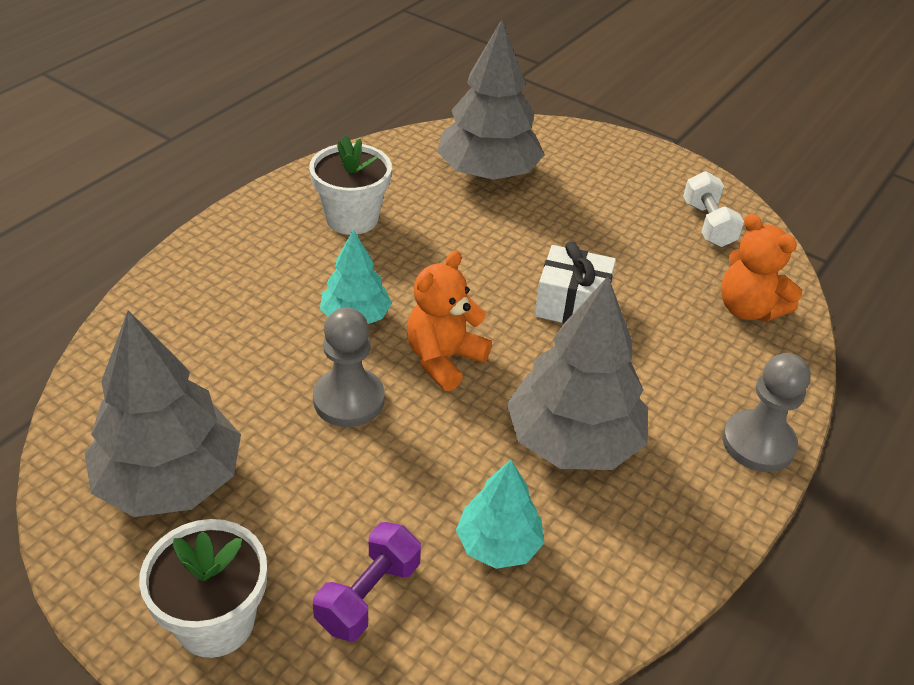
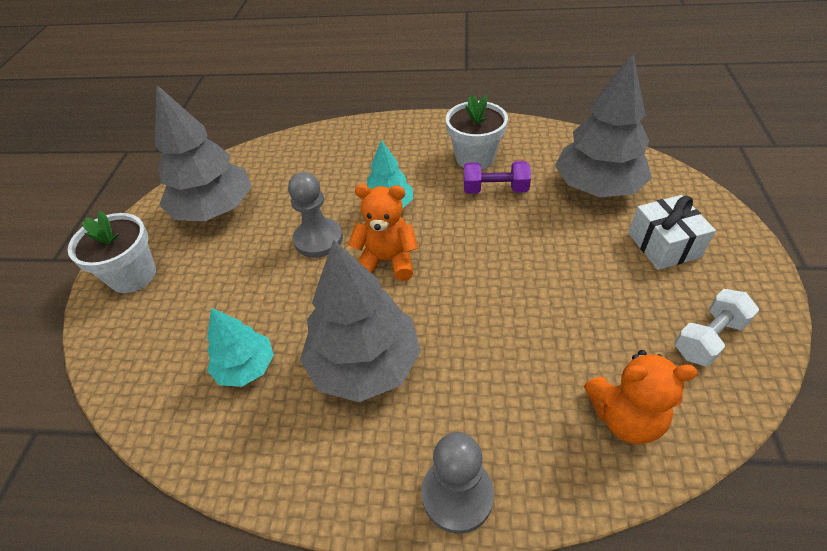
camera: 65 degrees right, 5 degrees up
purple dumbbell [313,522,421,642] -> purple dumbbell moved to [464,161,531,194]
white gift [534,241,616,324] -> white gift moved to [628,195,716,270]
orange teddy bear [721,214,802,321] -> orange teddy bear turned 105 degrees counterclockwise [584,350,698,444]

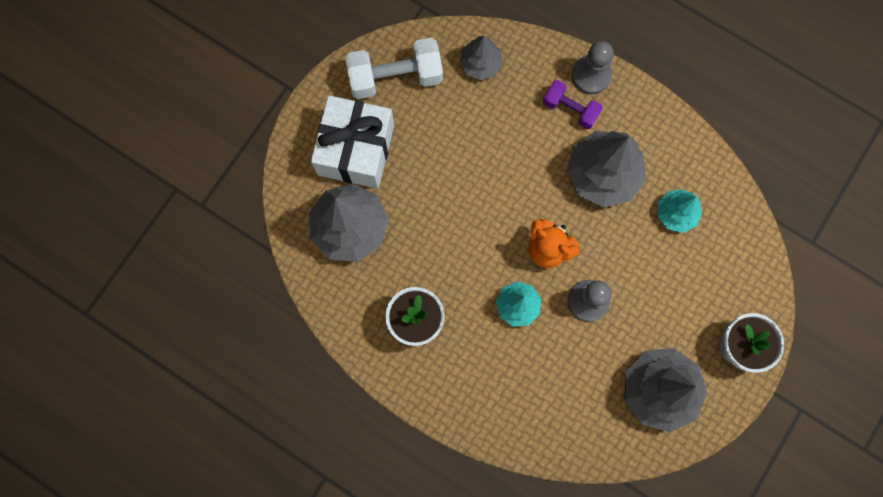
camera: 155 degrees left, 30 degrees up
purple dumbbell [464,161,531,194] -> purple dumbbell moved to [543,80,603,129]
orange teddy bear [584,350,698,444] -> grey tree [460,36,503,80]
white gift [628,195,716,270] -> white gift [311,95,394,189], size x1.66
white dumbbell [674,289,759,366] -> white dumbbell [345,38,443,99], size x1.66

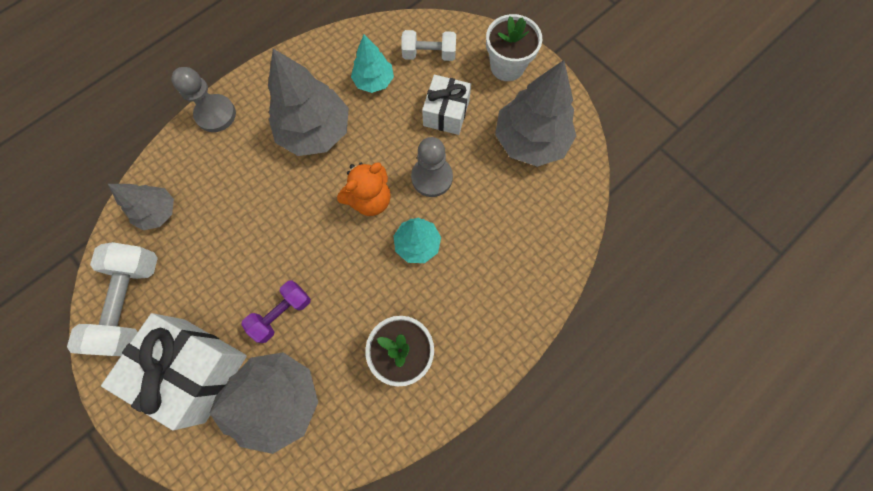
camera: 75 degrees left, 5 degrees down
purple dumbbell [543,80,603,129] -> purple dumbbell moved to [241,280,311,343]
none -> white dumbbell [401,30,456,61]
none -> white gift [422,75,471,135]

